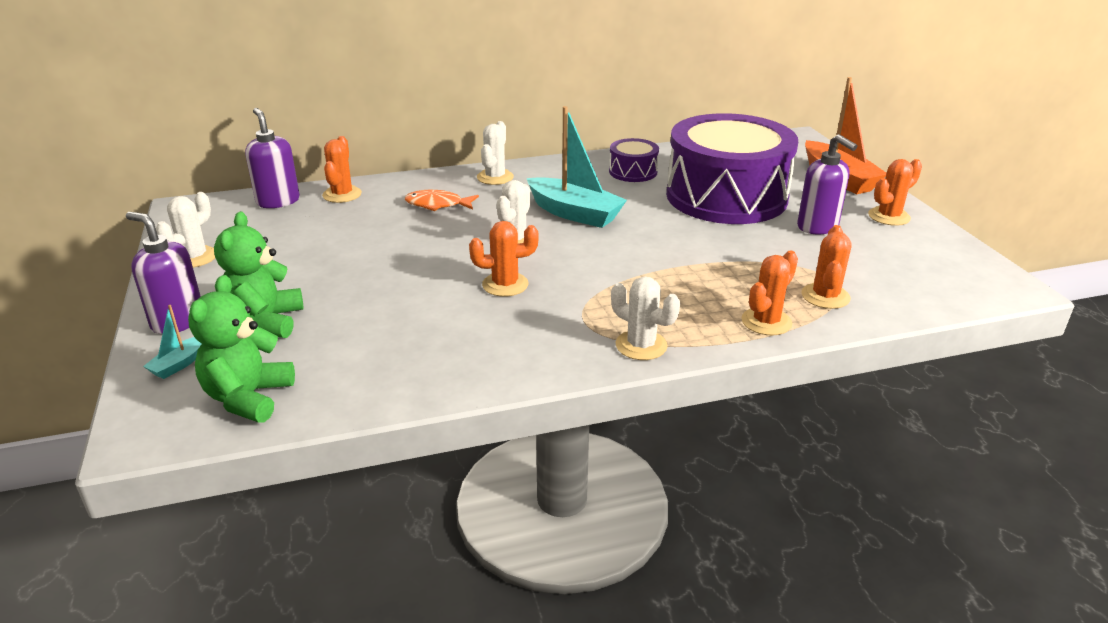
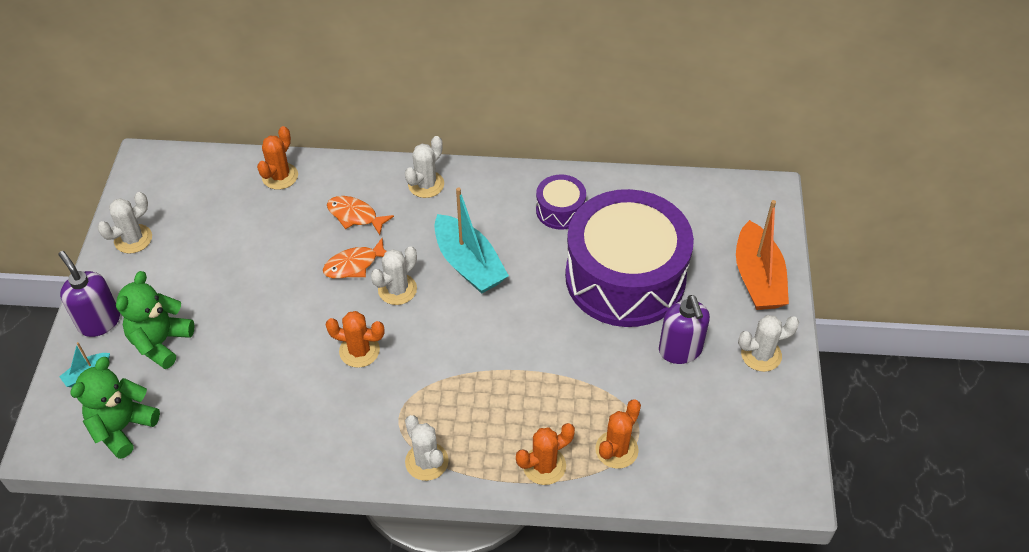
camera: 20 degrees right, 20 degrees up
purple soap dispenser [245,108,300,208] -> none
orange cactus [868,159,922,226] -> white cactus [738,315,799,372]
none -> orange fish [323,238,386,279]

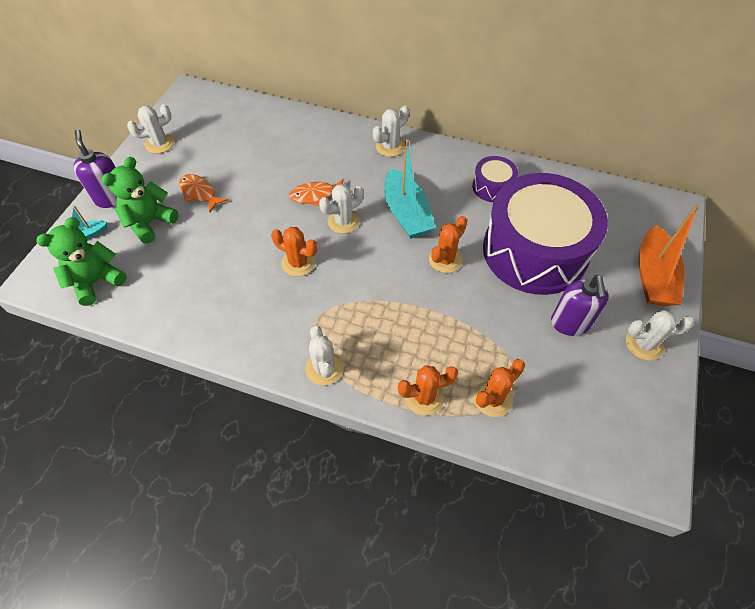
camera: 15 degrees right, 5 degrees up
orange cactus [257,126,298,190] -> orange cactus moved to [429,216,467,273]
orange fish [327,196,394,235] -> orange fish moved to [179,174,228,212]

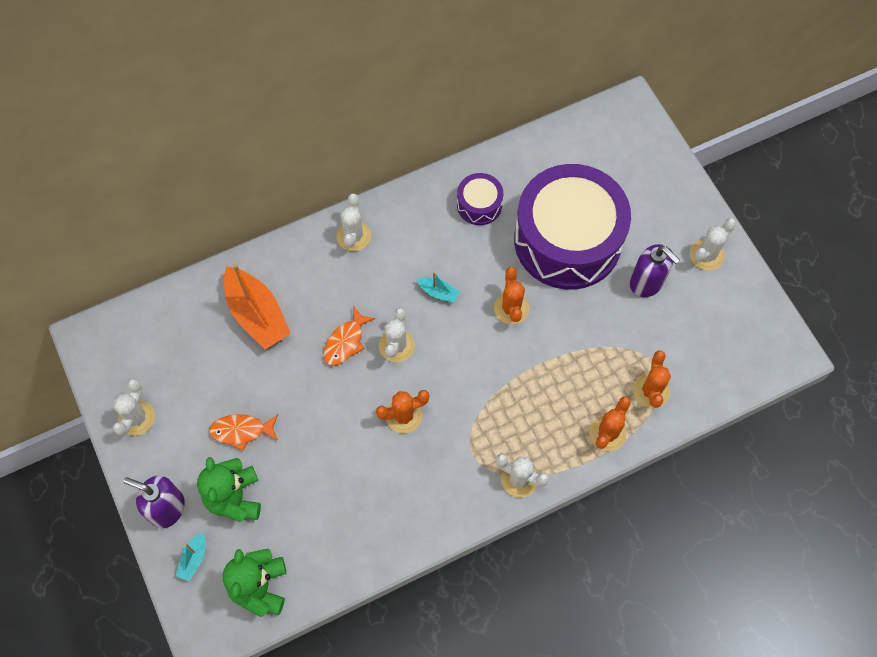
camera: 45 degrees left, 10 degrees up
turquoise boat [384,139,436,239] -> turquoise boat [417,272,460,303], size x0.46
orange boat [639,205,699,306] -> orange boat moved to [223,264,291,349]

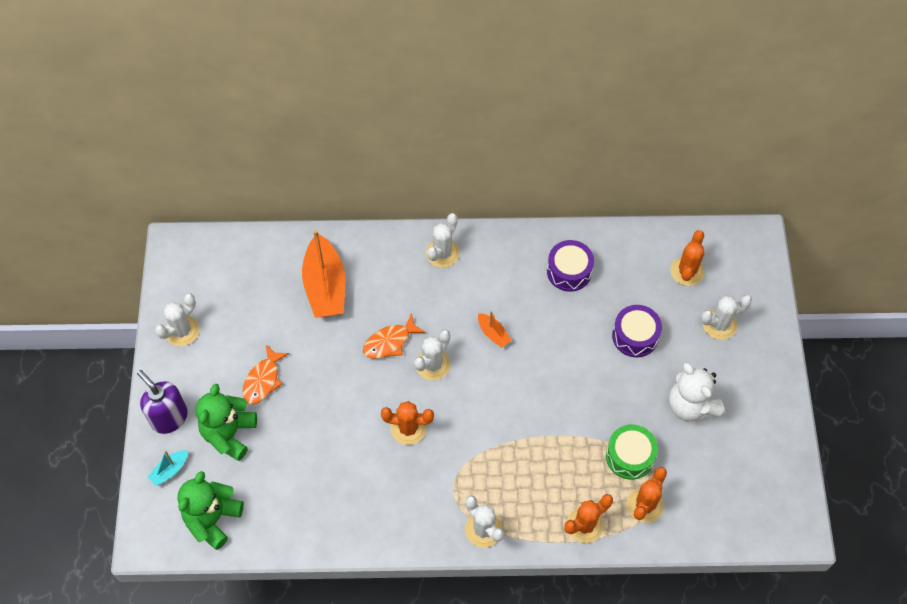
camera: 25 degrees right, 5 degrees down
orange fish [209,414,278,451] -> orange fish turned 90 degrees counterclockwise [243,345,289,405]
turquoise boat [417,272,460,303] -> orange boat [478,311,512,348]
orange cactus [494,267,529,324] -> orange cactus moved to [671,230,705,286]
purple drum [514,164,631,290] -> purple drum [612,305,662,357], size x0.43
purple soap dispenser [630,244,680,297] -> white teddy bear [669,363,725,421]
white cactus [690,218,736,271] -> white cactus moved to [701,295,752,340]
none -> green drum [606,424,658,480]

